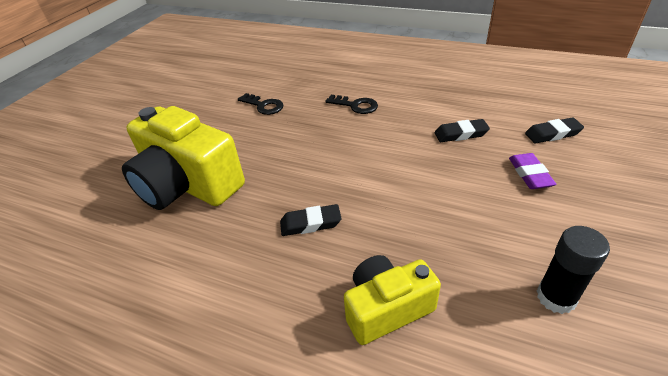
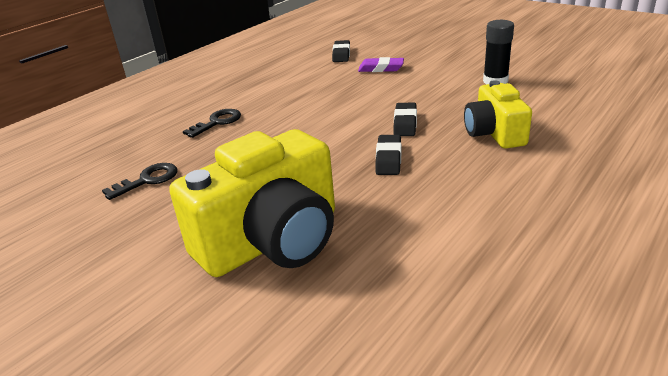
camera: 75 degrees left, 10 degrees down
black eraser [435,119,490,142] -> black eraser moved to [393,103,417,136]

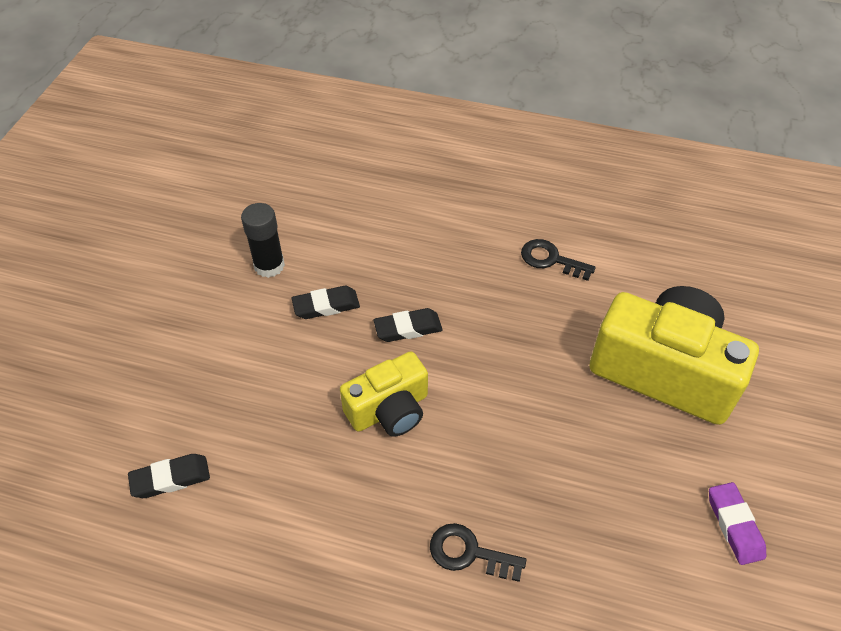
camera: 115 degrees left, 20 degrees up
black key [102,163,178,200] -> black key moved to [521,239,596,281]
purple eraser [358,57,404,72] -> purple eraser moved to [709,482,766,565]
black eraser [375,135,401,175] -> black eraser moved to [291,286,360,319]
yellow camera [464,80,532,149] -> yellow camera moved to [340,351,428,437]

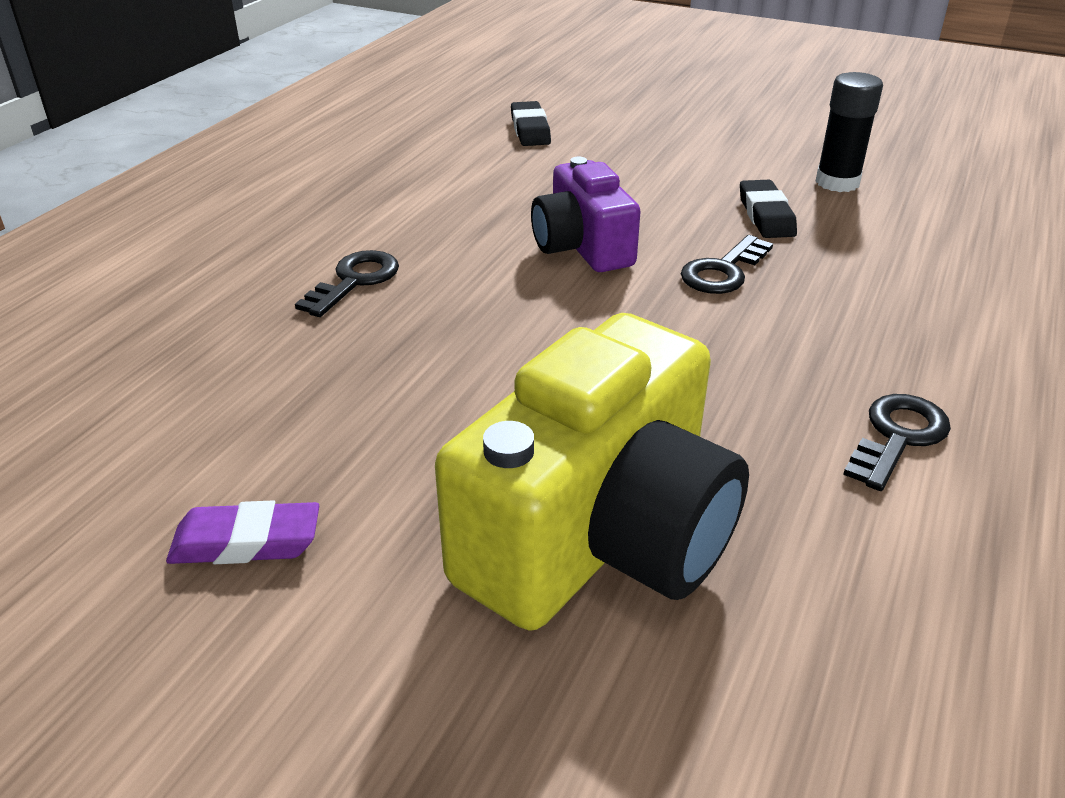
camera: 100 degrees right, 15 degrees down
yellow camera [340,351,428,437] -> purple camera [531,157,641,272]
black eraser [373,308,442,342] -> black key [681,235,773,294]

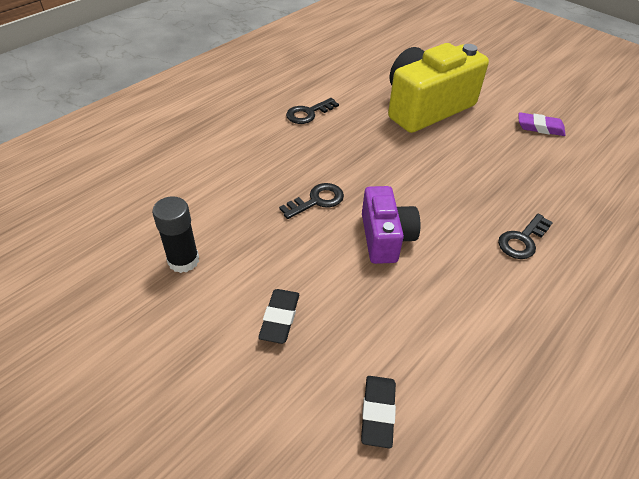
camera: 165 degrees left, 10 degrees up
black eraser [740,180,797,238] -> black eraser moved to [258,289,299,344]

